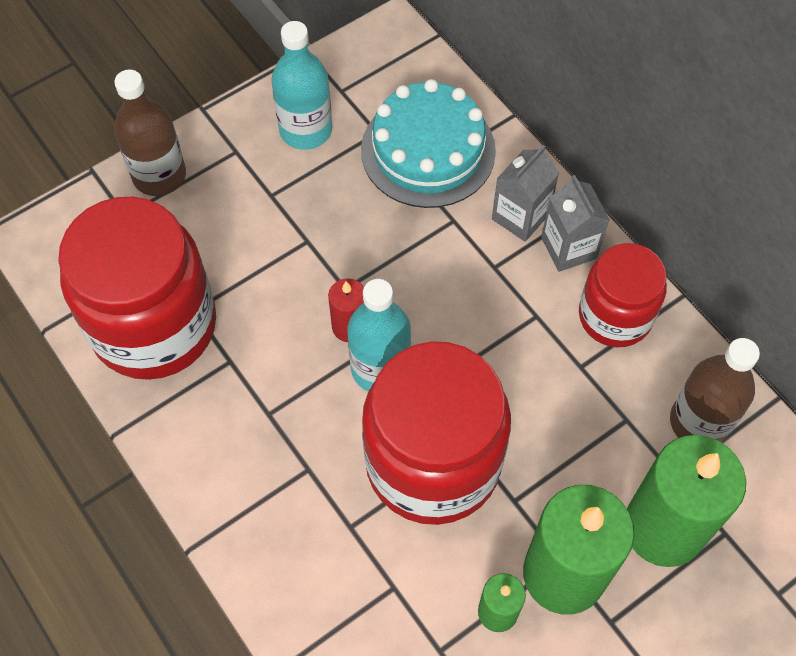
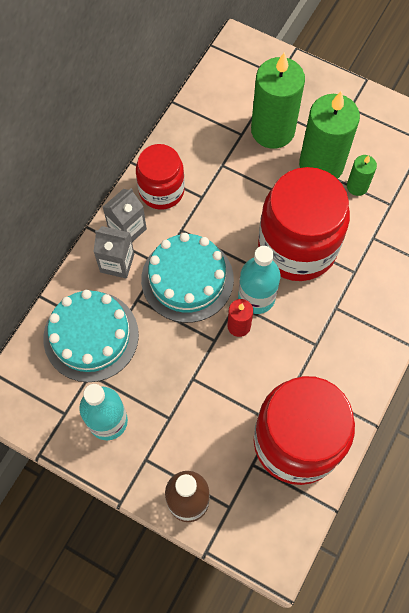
camera: 115 degrees left, 5 degrees up
brown bottle [670,338,760,442] -> none
none -> turquoise cake [141,233,234,323]

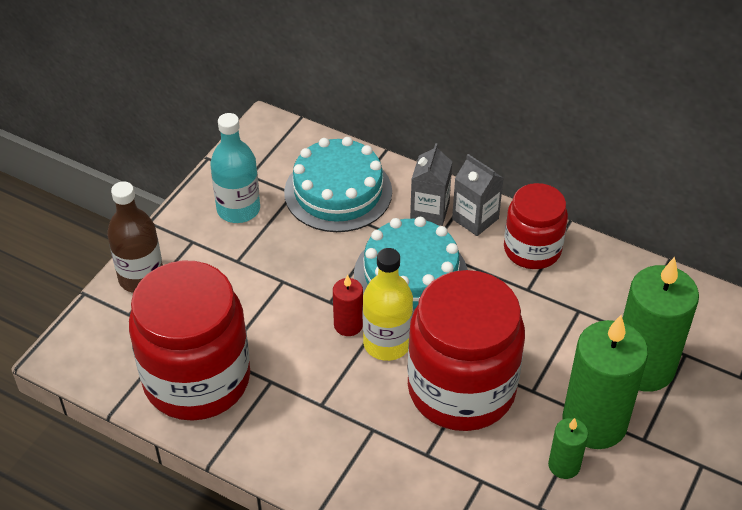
camera: 90 degrees right, 20 degrees down
turquoise bottle [238,246,280,314] -> yellow bottle [363,248,413,361]

